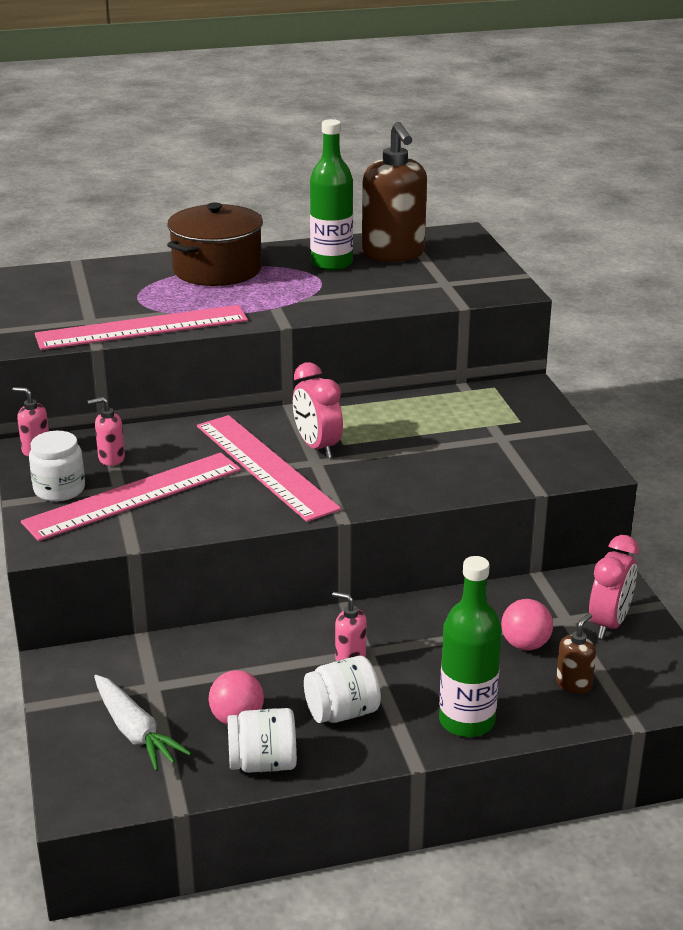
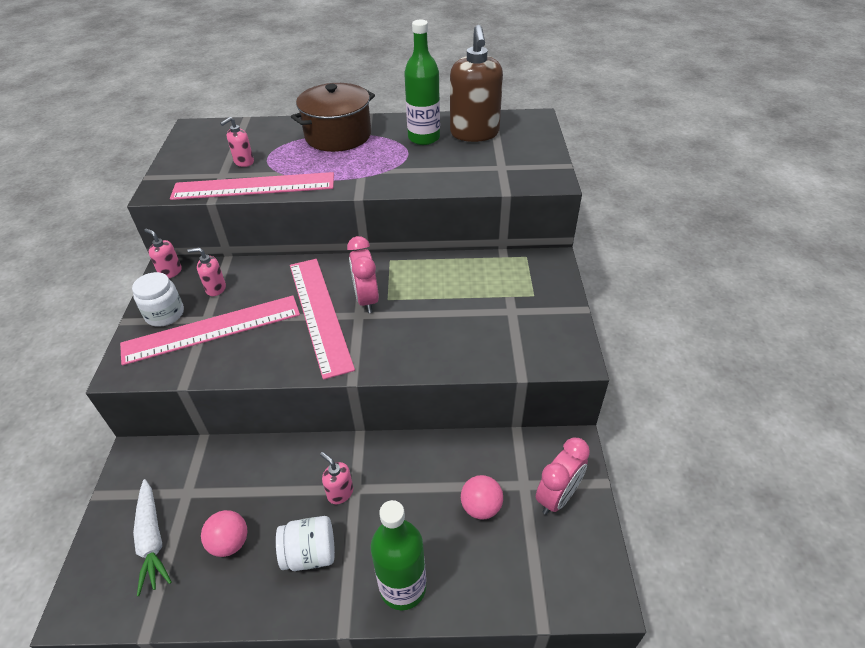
camera: 15 degrees right, 15 degrees up
white jar [228,708,297,773] -> none
brown soap dispenser [556,613,596,694] -> none
none -> pink soap dispenser [220,117,254,167]

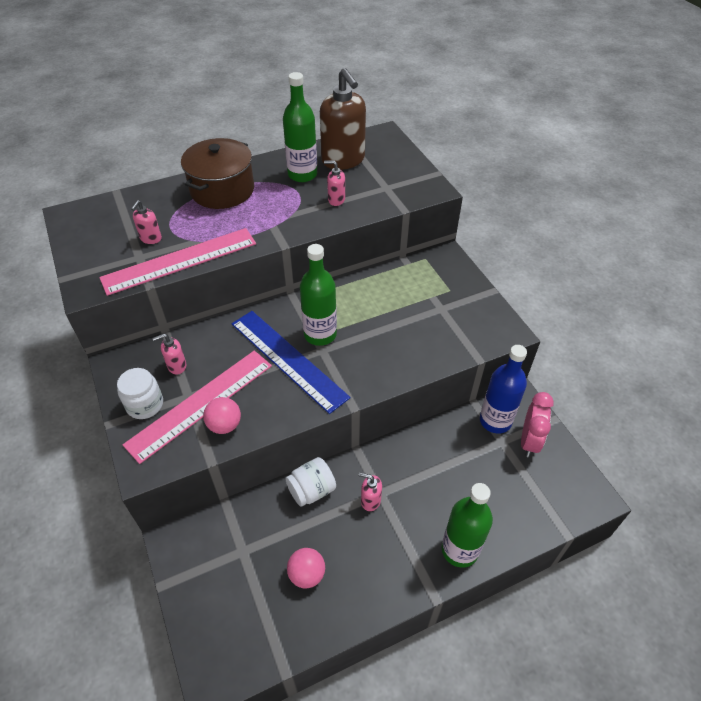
camera: 25 degrees left, 5 degrees up
white carrot [133,479,172,596] -> none
pink soap dispenser [144,229,182,278] -> pink soap dispenser moved to [324,160,345,206]
white jar [276,516,335,571] -> white jar moved to [285,457,336,507]
pink ruler [290,259,355,380] -> blue ruler [232,311,351,414]
pink clock [347,236,379,313] -> green bottle [300,244,337,346]
pink ball [461,475,503,519] -> pink ball moved to [203,397,241,434]
none -> blue bottle [480,345,527,434]

